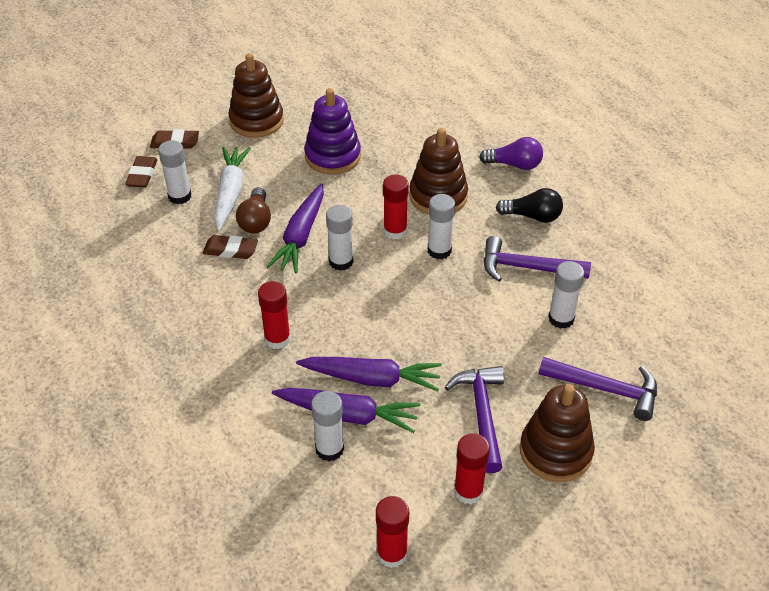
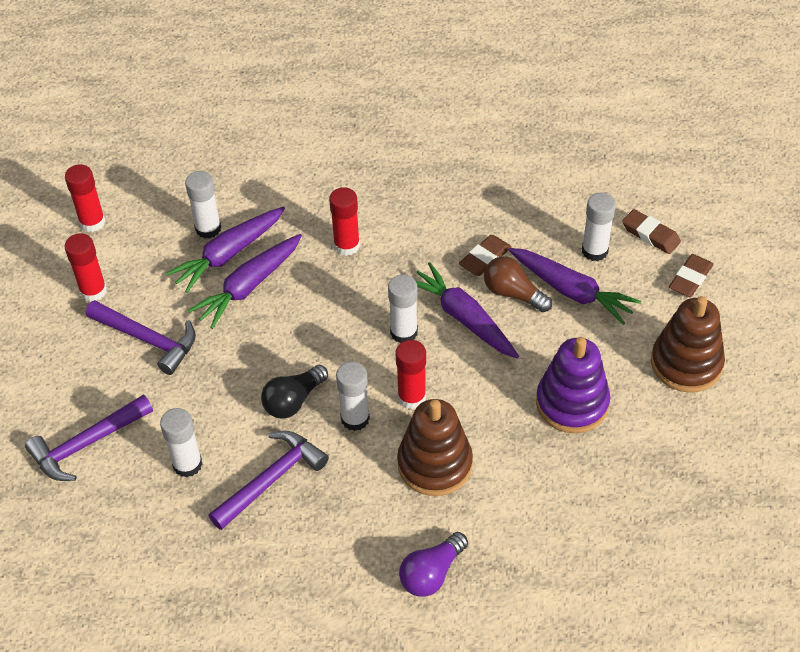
camera: 125 degrees right, 5 degrees up
white carrot [214,147,251,231] -> purple carrot [508,248,641,325]
black light bulb [496,188,563,223] -> black light bulb moved to [261,365,328,419]
brown stacking toy [520,384,595,482] -> none

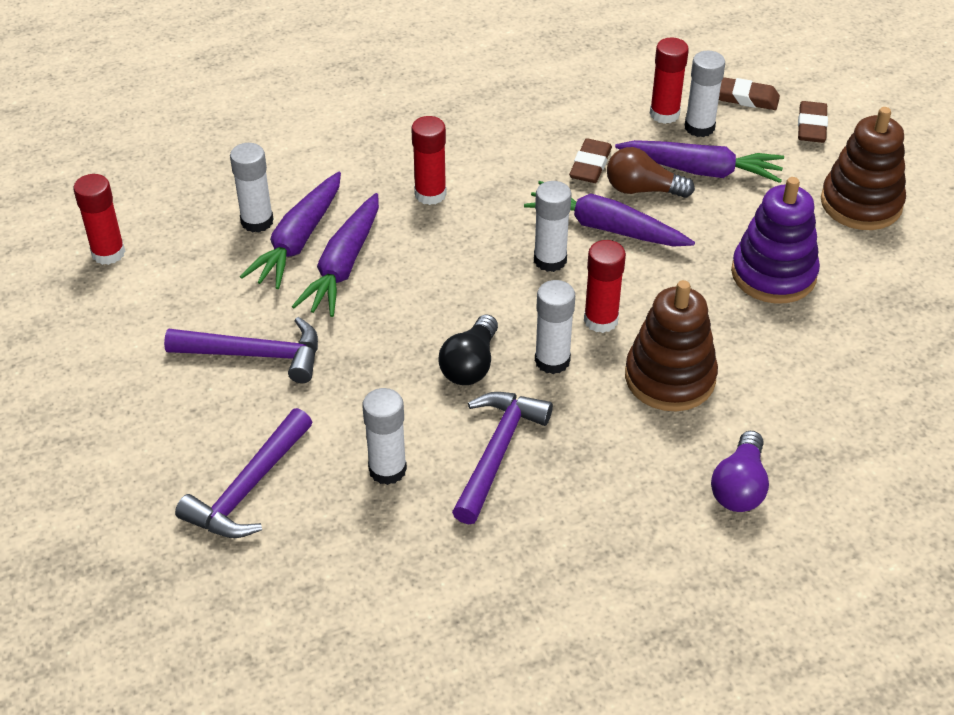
camera: 25 degrees left, 5 degrees down
red glue stick [64,233,107,302] -> red glue stick moved to [650,37,689,124]

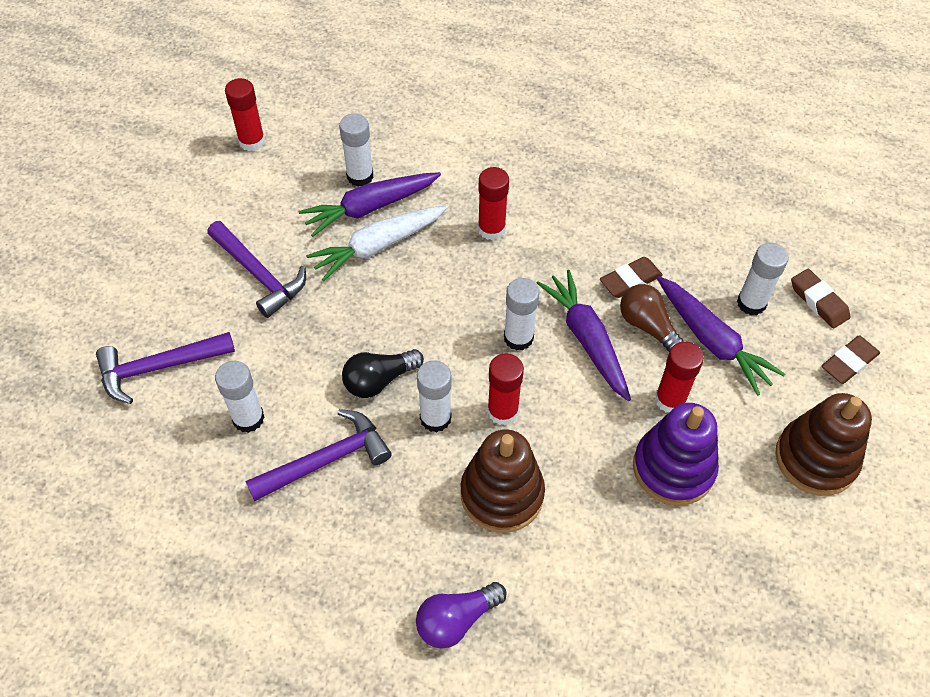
camera: 40 degrees right, 10 degrees up
purple carrot [292,193,379,317] -> white carrot [306,205,448,281]
red glue stick [650,37,689,124] -> red glue stick moved to [655,341,704,412]

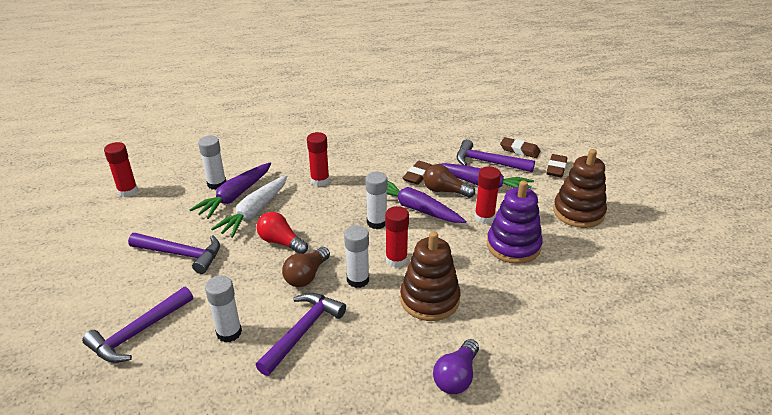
camera: 30 degrees left, 20 degrees down
black light bulb [342,349,424,398] -> brown light bulb [282,247,330,287]
white glue stick [737,243,789,315] -> purple hammer [457,139,535,172]
none -> red light bulb [257,212,308,254]

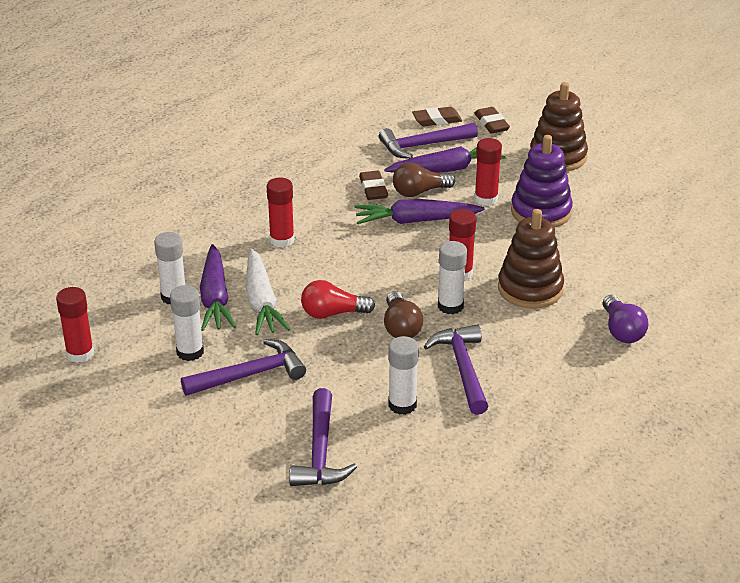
camera: 40 degrees left, 0 degrees up
white glue stick [365,171,387,229] -> white glue stick moved to [170,285,204,361]

